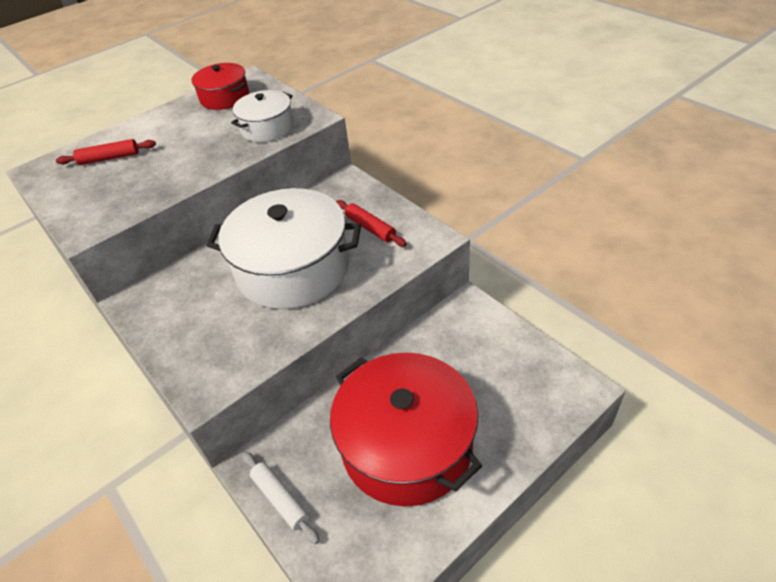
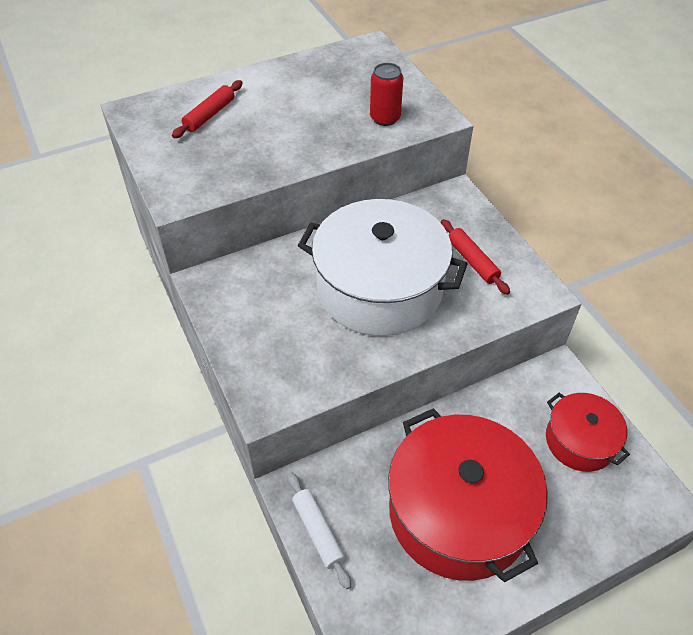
camera: 10 degrees right, 5 degrees up
red rolling pin [56,139,156,165] -> red rolling pin turned 60 degrees counterclockwise [172,80,243,138]
red pot [192,63,249,110] -> red pot moved to [546,393,630,472]
white pot [231,90,294,142] -> red can [370,63,404,126]

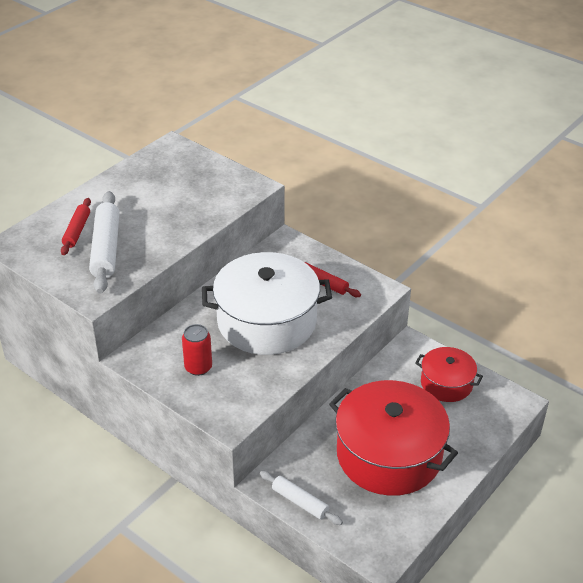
camera: 25 degrees left, 10 degrees down
red can [370,63,404,126] -> red can moved to [182,324,212,376]
none -> white rolling pin [89,191,120,294]

